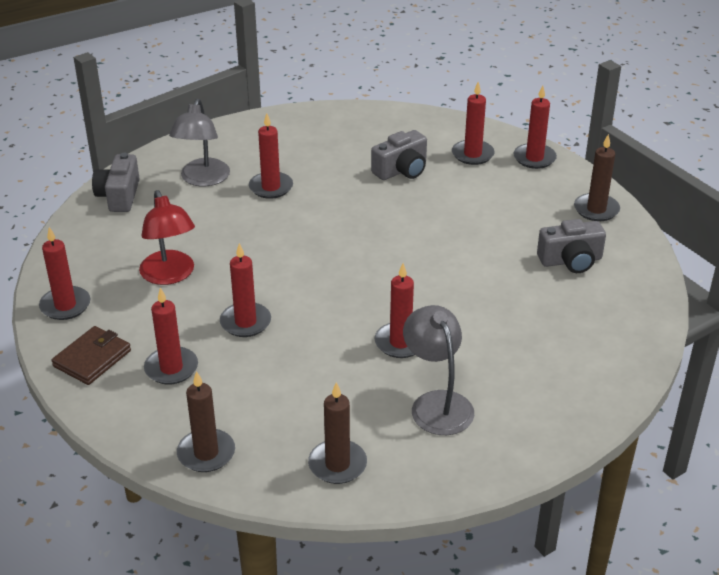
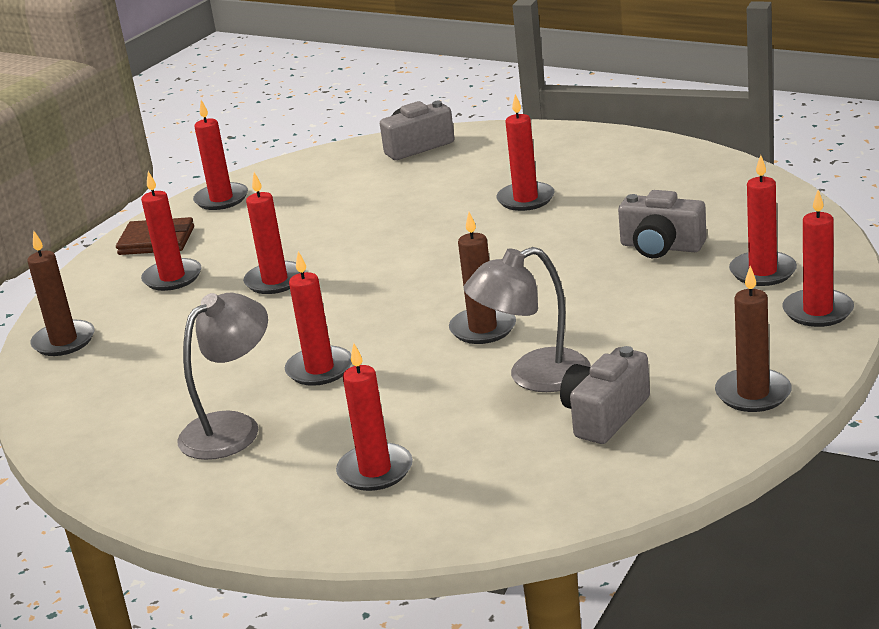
camera: 65 degrees right, 10 degrees down
red lamp [139,190,195,285] -> none
grey lamp [169,99,230,186] -> grey lamp moved to [463,247,591,392]
brown candle [308,382,367,484] -> brown candle moved to [449,212,516,344]
grey camera [537,219,606,273] -> grey camera turned 75 degrees clockwise [560,346,650,444]
none -> red candle [336,343,413,491]

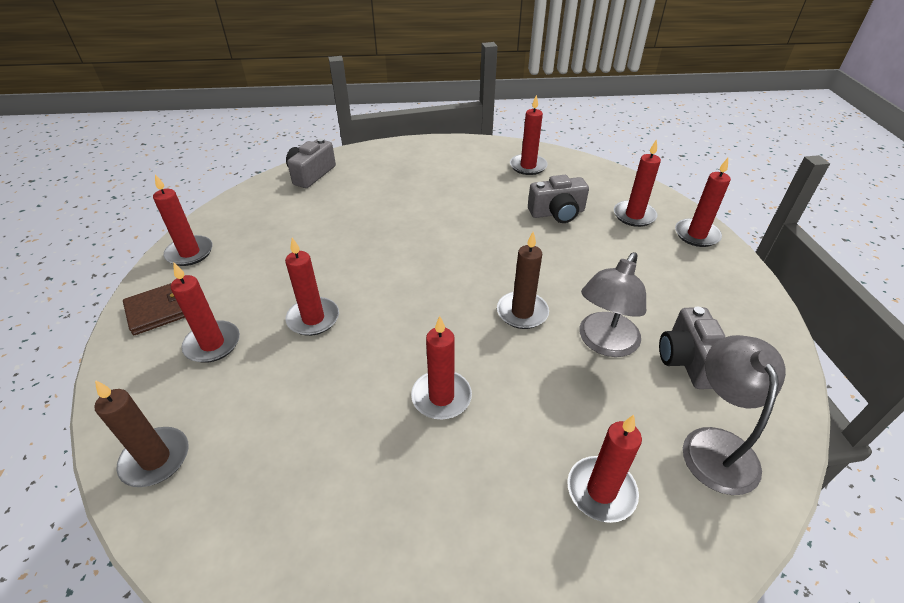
camera: 40 degrees left, 15 degrees up
grey lamp [177,293,268,460] -> grey lamp moved to [683,335,786,495]
red candle [496,94,555,211] -> red candle moved to [510,95,548,175]
brown candle [715,266,792,412] -> none

